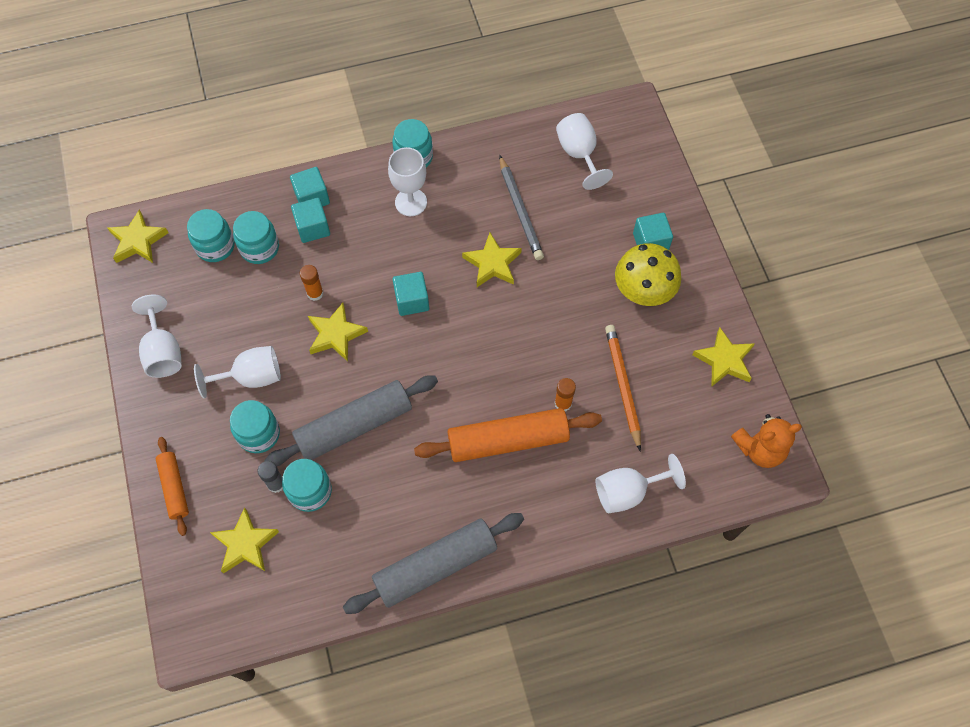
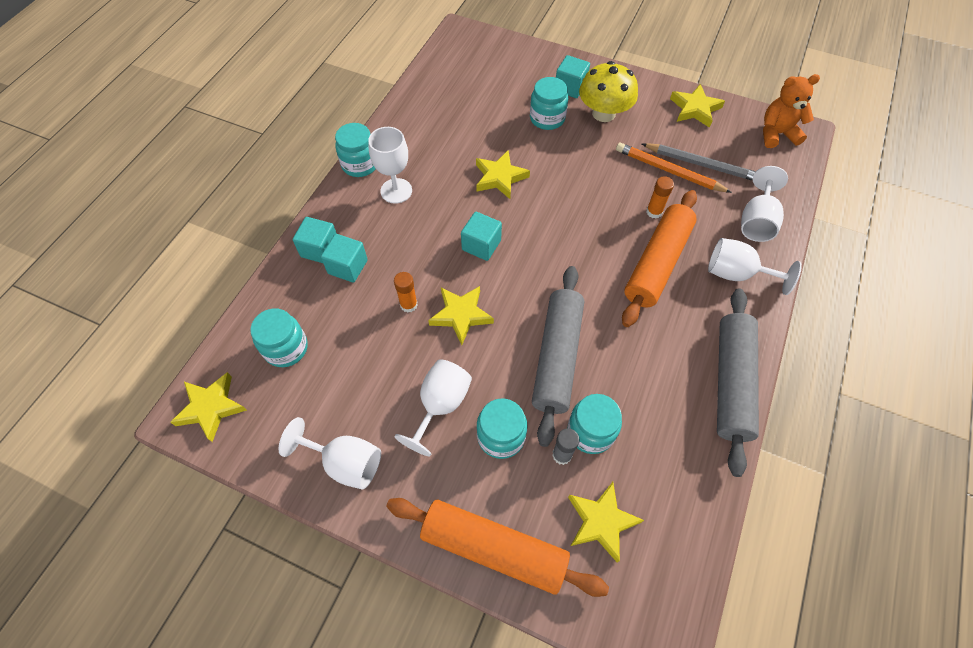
camera: 50 degrees left, 5 degrees down
orange rolling pin [156,437,189,536] -> orange rolling pin [386,498,609,597], size x1.80
turquoise jar [233,211,279,264] -> turquoise jar moved to [530,77,568,130]
grey pencil [499,155,544,260] -> grey pencil moved to [642,143,755,181]
white goblet [556,113,613,190] -> white goblet moved to [708,238,802,295]
orange teddy bear [731,414,802,468] -> orange teddy bear turned 120 degrees counterclockwise [763,74,820,148]

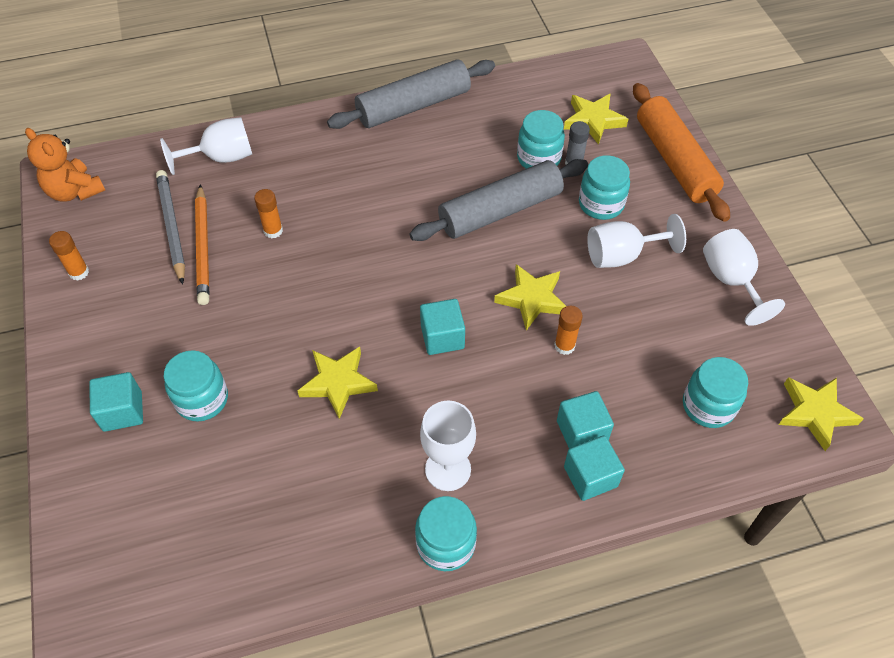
camera: 130 degrees left, 5 degrees down
yellow mushroom [579,61,638,122] -> none
orange rolling pin [622,190,697,327] -> none
yellow star [670,84,725,128] -> orange glue stick [49,231,89,281]
white goblet [708,238,802,295] -> none

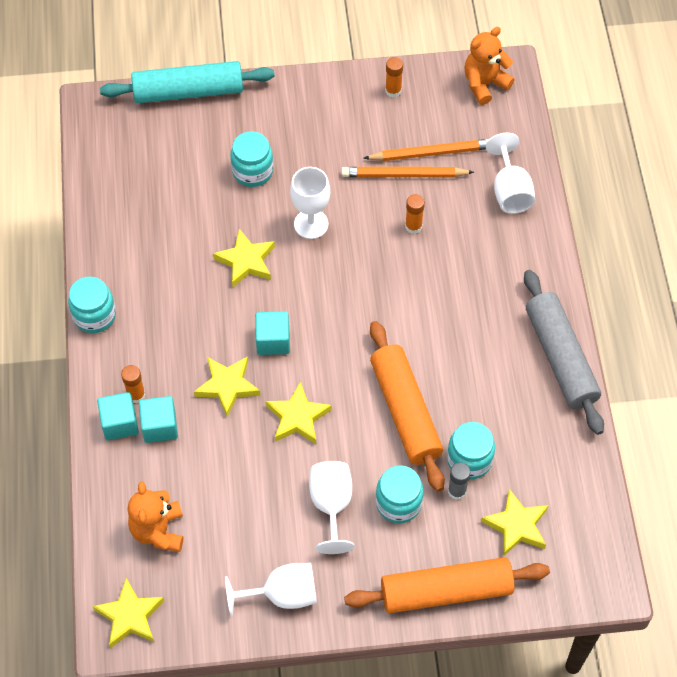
camera: 100 degrees right, 5 degrees up
turquoise cube [89,372,143,432] -> none
grey pencil [156,170,185,285] -> orange pencil [364,139,489,161]
grey rolling pin [409,159,588,241] -> orange rolling pin [370,321,445,492]
white goblet [420,401,476,491] -> white goblet moved to [290,167,330,239]
orange glue stick [554,306,583,355] -> orange glue stick moved to [121,365,146,403]
turquoise jar [683,357,748,428] -> orange teddy bear [127,482,183,552]
none -> turquoise rolling pin [100,61,275,103]
none -> yellow star [194,356,260,417]

